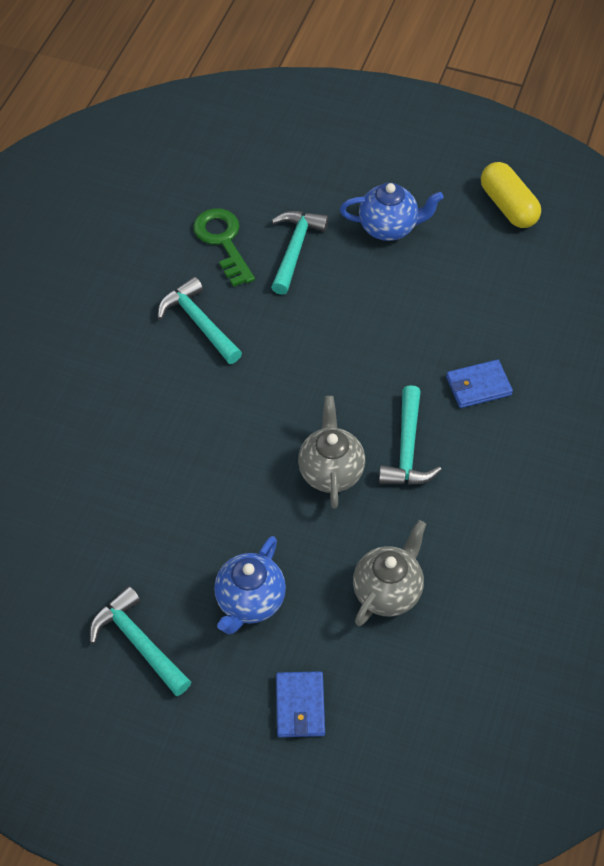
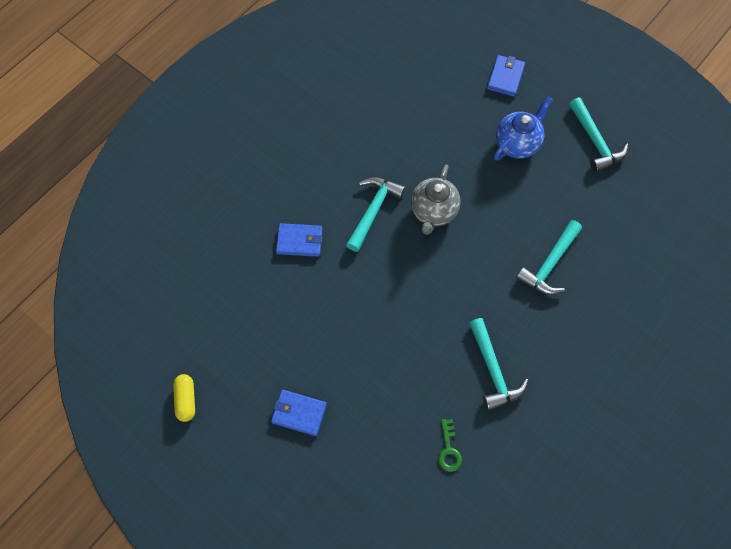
camera: 160 degrees left, 10 degrees up
green key [193,208,255,287] -> green key [438,419,462,472], size x0.56
turquoise hammer [271,211,329,295] -> turquoise hammer moved to [516,220,582,295]
blue teapot [340,183,444,241] -> blue wallet [271,390,327,436]
grey teapot [353,520,426,626] -> none
yellow capsule [481,162,541,228] -> yellow capsule [173,374,195,422], size x0.64

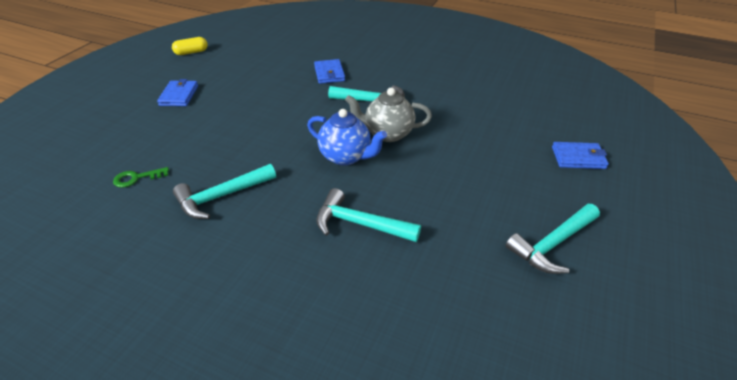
camera: 75 degrees right, 25 degrees down
blue teapot [494,97,553,161] -> blue teapot moved to [307,109,387,166]

